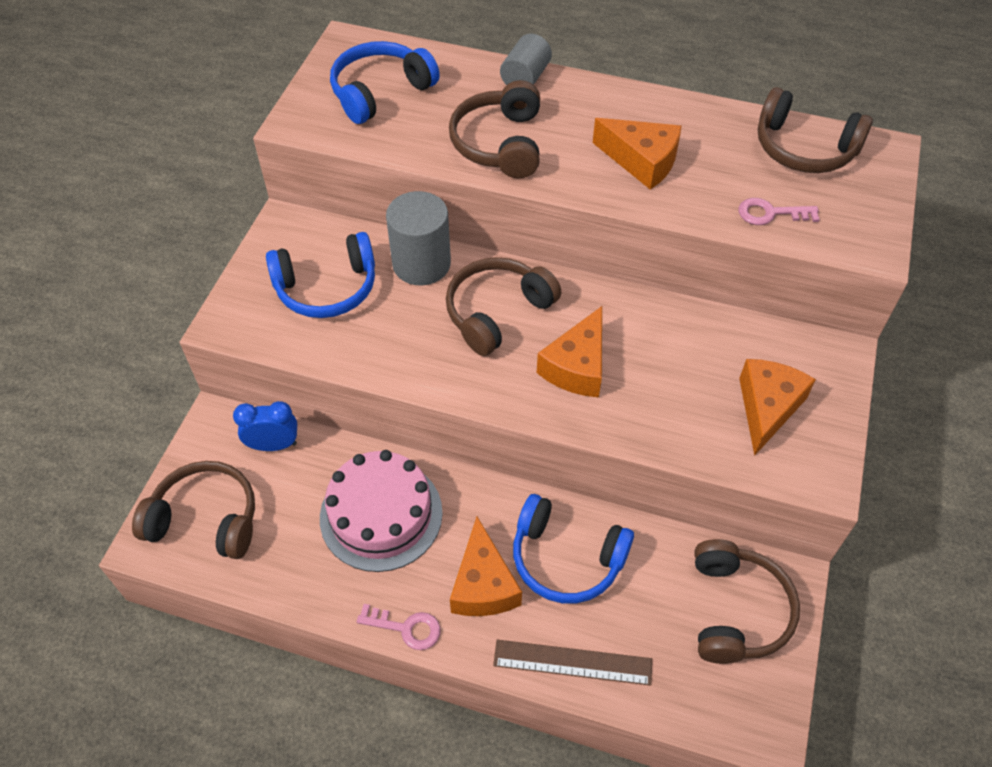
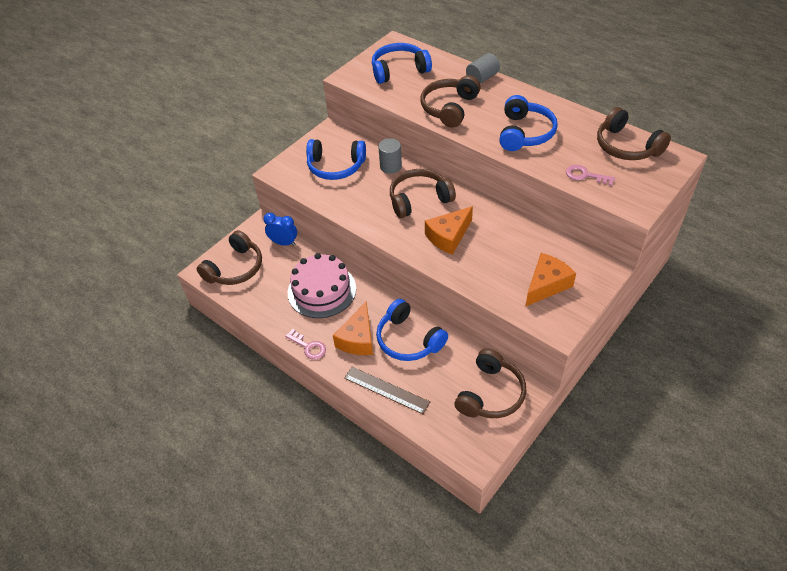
camera: 25 degrees right, 5 degrees down
brown headphones [132,461,255,559] -> brown headphones turned 90 degrees clockwise [197,230,262,285]
grey cylinder [386,191,451,285] -> grey cylinder [378,138,402,174], size x0.65
orange cheese [593,118,682,190] -> blue headphones [499,95,558,151]

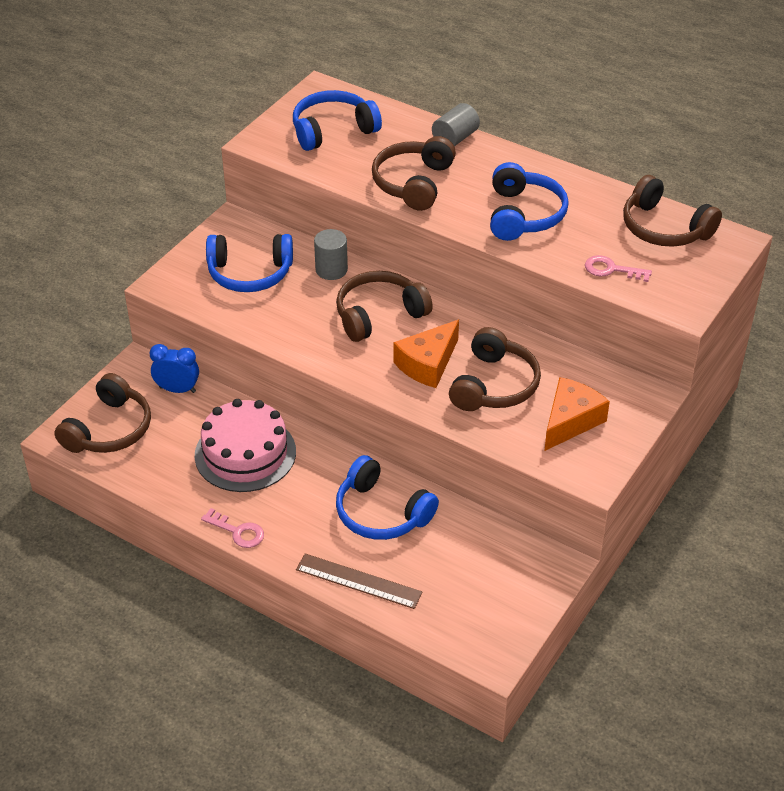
camera: 10 degrees left, 5 degrees down
orange cheese [333,301,373,355] -> none
brown headphones [455,348,526,418] -> brown headphones moved to [449,327,541,411]

